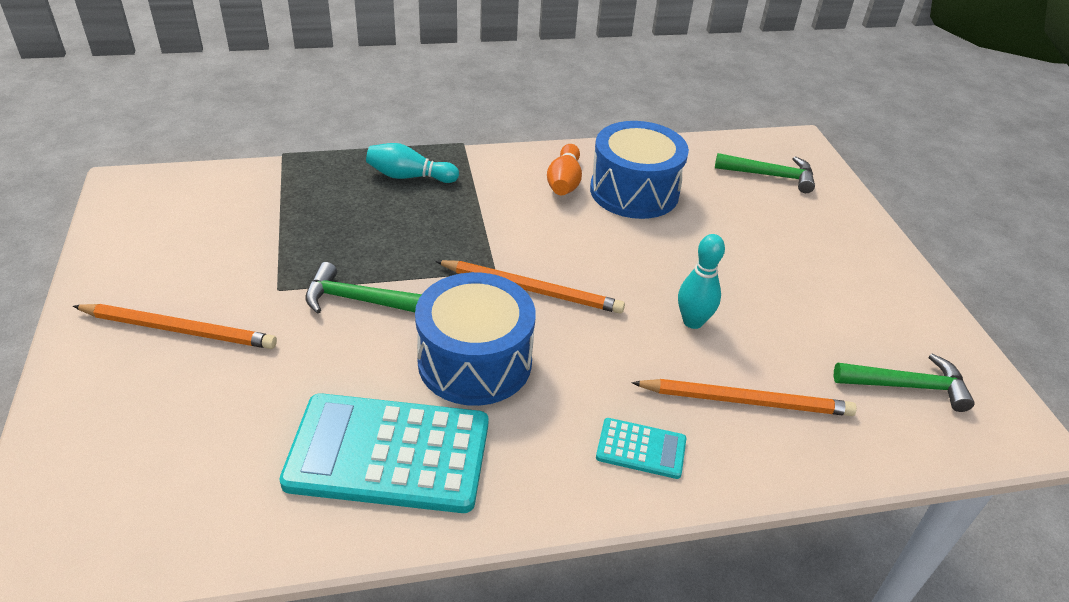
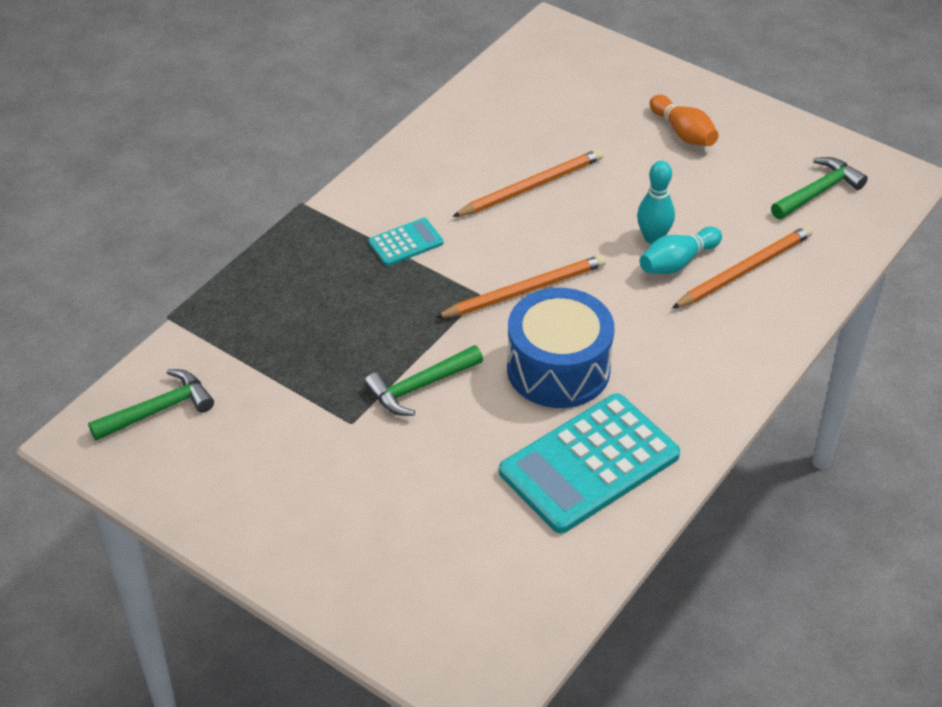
camera: 40 degrees left, 5 degrees up
orange pencil [73,304,277,349] -> orange pencil moved to [452,149,603,217]
turquoise bowling pin [366,143,459,183] -> turquoise bowling pin moved to [639,227,722,274]
orange bowling pin [547,144,582,195] -> orange bowling pin moved to [650,95,719,146]
blue drum [590,121,689,219] -> none
turquoise calculator [596,418,687,479] -> turquoise calculator moved to [368,218,443,266]
green hammer [715,153,815,193] -> green hammer moved to [88,369,214,441]

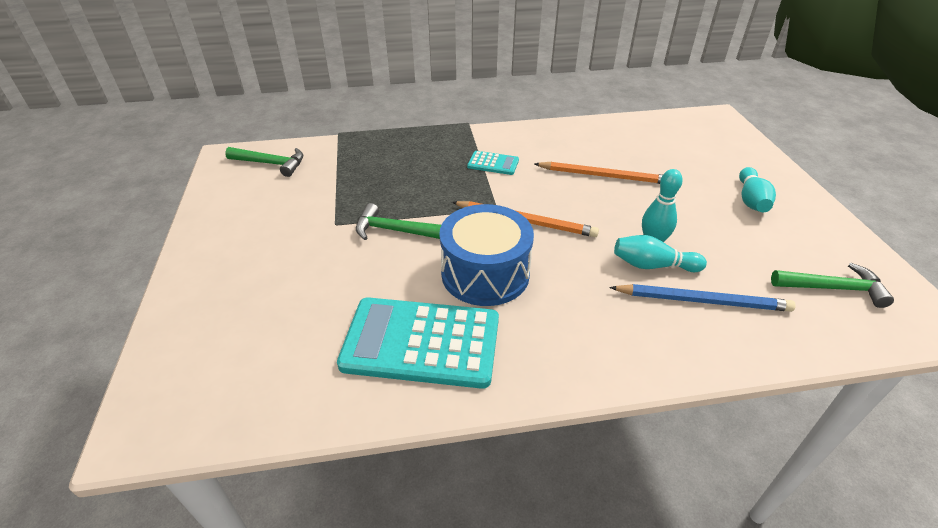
camera: 45 degrees right, 5 degrees down
orange bowling pin [650,95,719,146] -> turquoise bowling pin [739,167,776,212]
orange pencil [672,225,813,309] -> blue pencil [609,284,796,312]

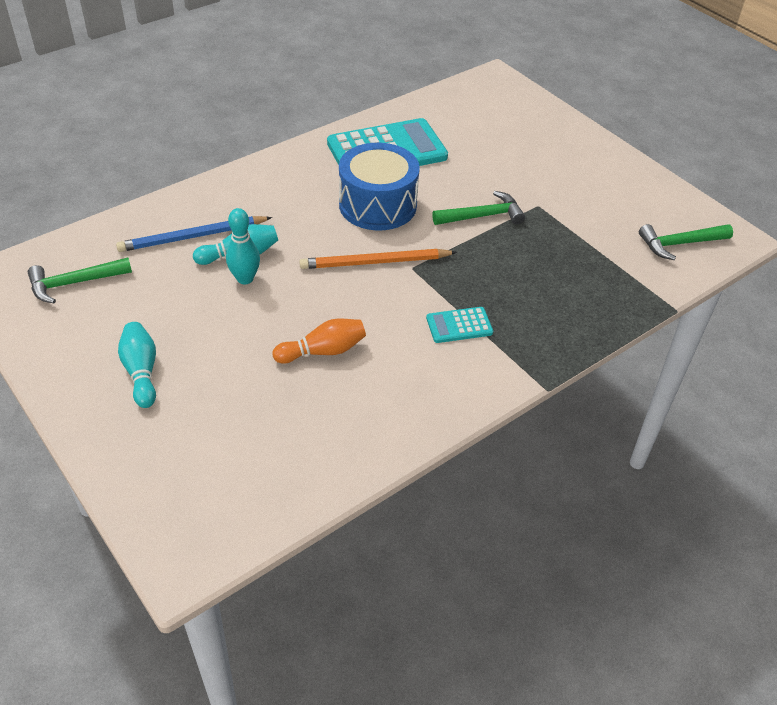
camera: 150 degrees right, 5 degrees up
orange pencil [535,162,662,184] -> orange bowling pin [273,318,366,364]

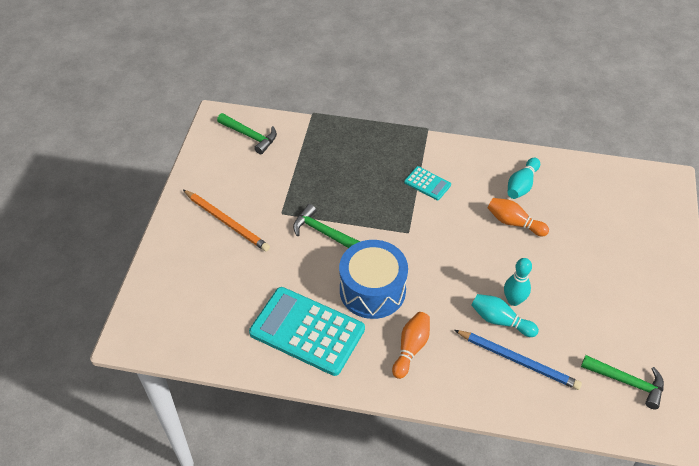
camera: 130 degrees left, 5 degrees up
turquoise bowling pin [118,322,156,408] -> turquoise bowling pin moved to [508,158,540,199]
orange pencil [299,249,457,269] -> orange pencil moved to [183,190,270,251]
none -> orange bowling pin [392,312,430,379]

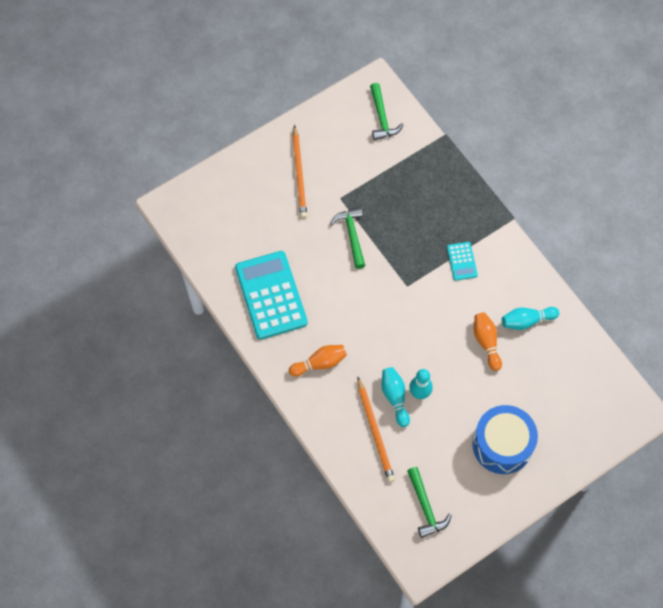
camera: 45 degrees right, 15 degrees up
blue drum [339,240,408,319] -> blue drum moved to [472,405,538,474]
blue pencil [455,330,582,390] -> orange pencil [357,377,395,483]

